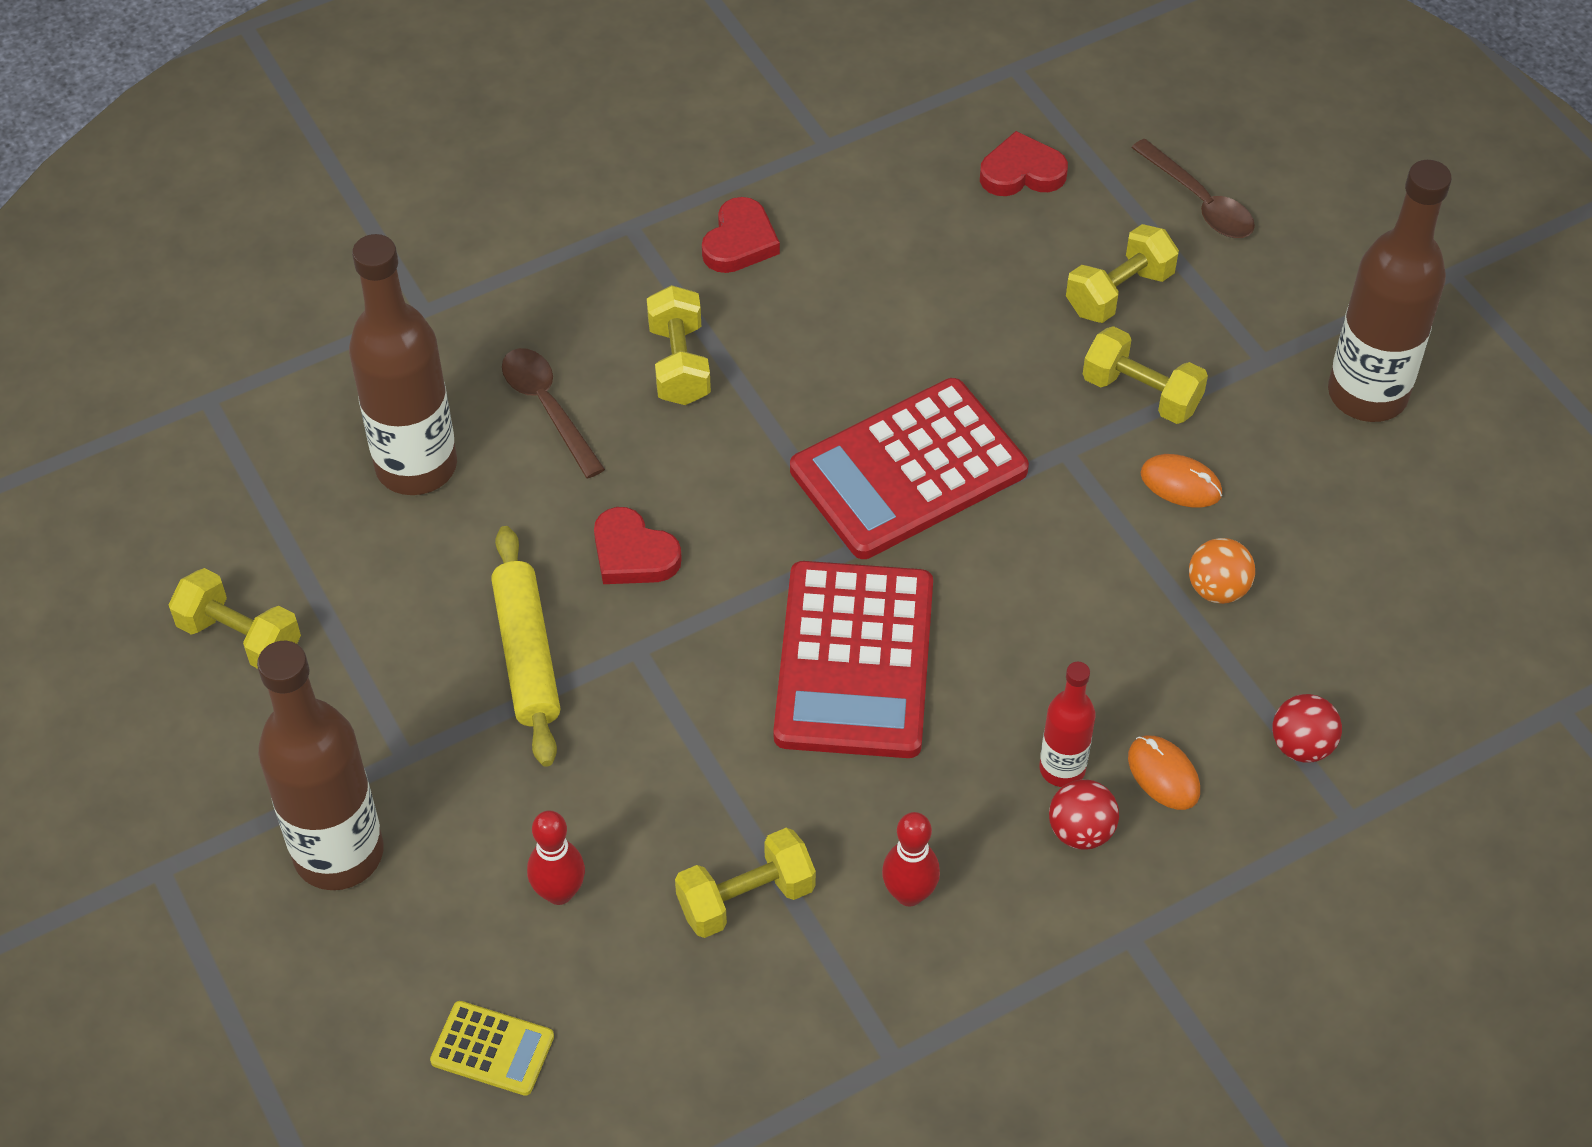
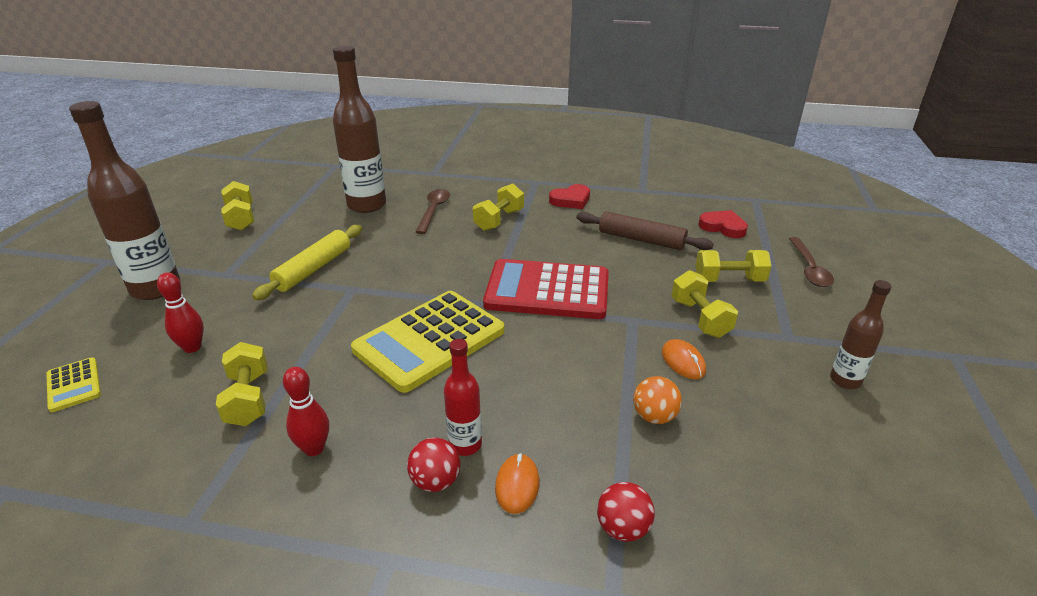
camera: 40 degrees right, 20 degrees down
red heart [594,507,682,584] -> none
yellow dumbbell [675,828,816,938] -> yellow dumbbell turned 60 degrees clockwise [216,342,268,426]
red calculator [773,561,933,758] -> yellow calculator [351,291,505,393]
brown bottle [1328,160,1452,422] -> brown bottle [830,280,892,389], size x0.52
none -> brown rolling pin [577,211,714,250]

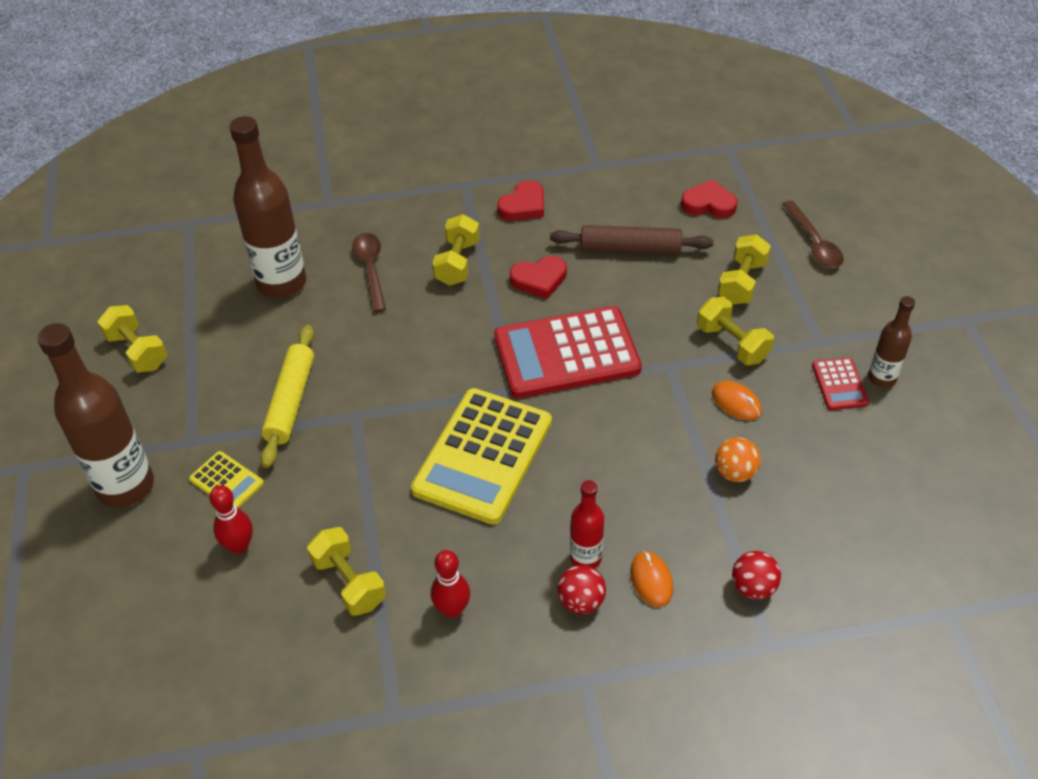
camera: 20 degrees left, 15 degrees up
yellow calculator [46,357,101,412] -> yellow calculator moved to [189,451,264,508]
yellow dumbbell [695,250,772,282] -> yellow dumbbell turned 45 degrees counterclockwise [718,234,771,305]
none -> red heart [510,256,567,299]
none -> red calculator [812,357,869,410]

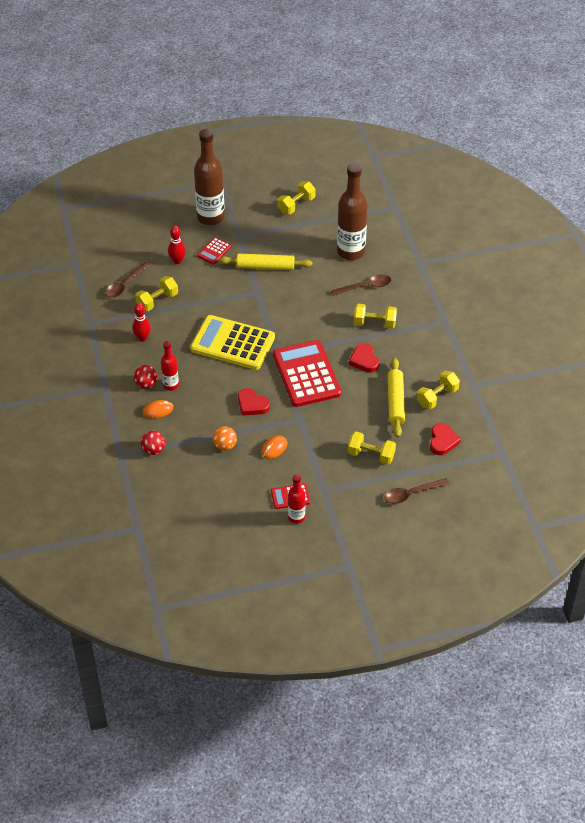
camera: 85 degrees right, 0 degrees up
yellow calculator [189,451,264,508] -> red calculator [197,237,232,264]
red heart [497,180,544,221] -> red heart moved to [238,388,270,416]
brown rolling pin [550,225,713,254] -> yellow rolling pin [388,358,405,438]
yellow dumbbell [697,297,774,365] -> yellow dumbbell moved to [417,371,460,409]
brown bottle [868,296,915,388] -> red bottle [288,474,305,524]
none -> brown spoon [105,262,150,298]

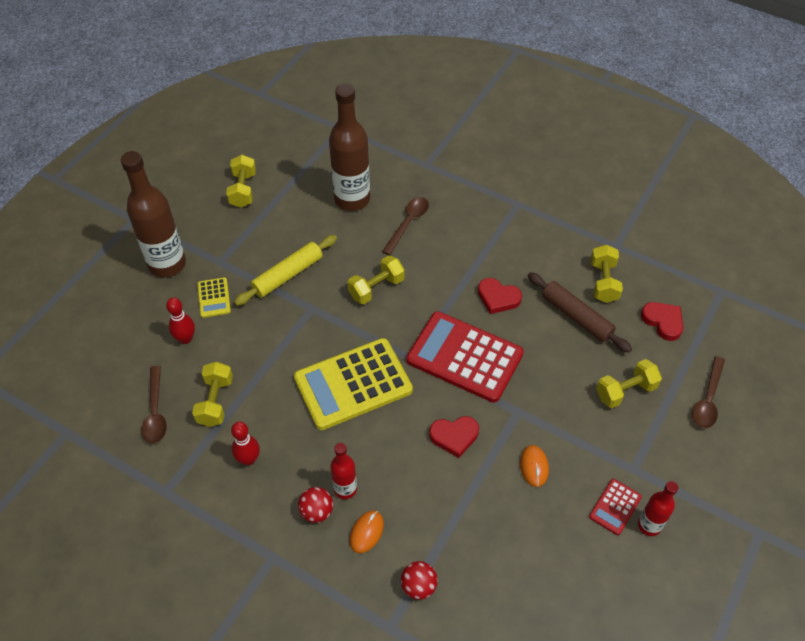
camera: 45 degrees left, 5 degrees up
red calculator [197,237,232,264] -> yellow calculator [197,277,231,318]
orange ball [213,426,237,451] -> none
yellow dumbbell [354,304,397,329] -> yellow dumbbell moved to [347,255,405,304]
yellow rolling pin [388,358,405,438] -> brown rolling pin [528,272,632,353]

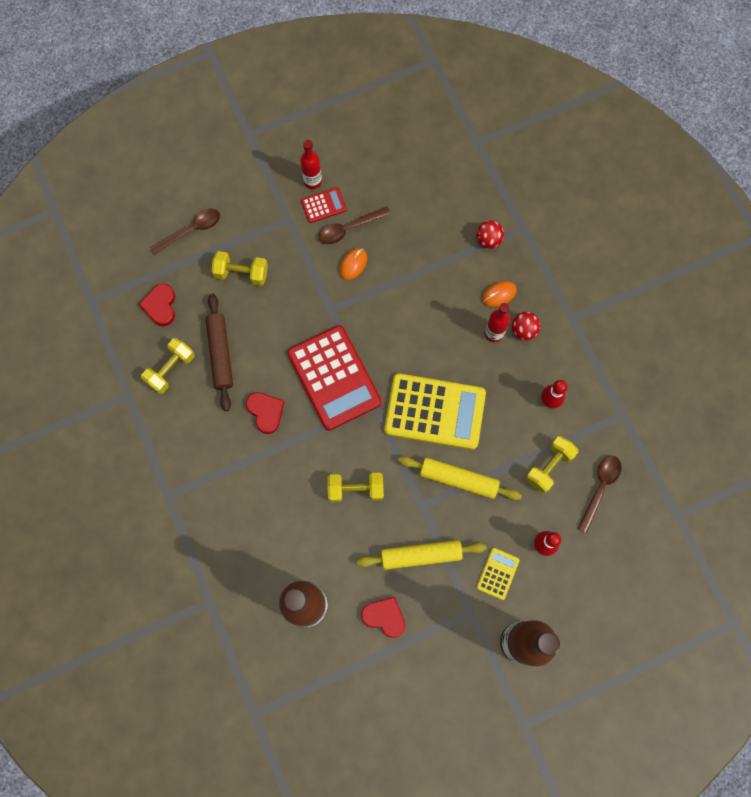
camera: 145 degrees left, 20 degrees up
yellow dumbbell [226,155,256,208] -> none
brown spoon [382,197,429,255] -> brown spoon moved to [318,206,391,244]
red heart [429,416,479,458] -> red heart moved to [361,597,405,638]
none -> yellow rolling pin [398,456,522,501]

